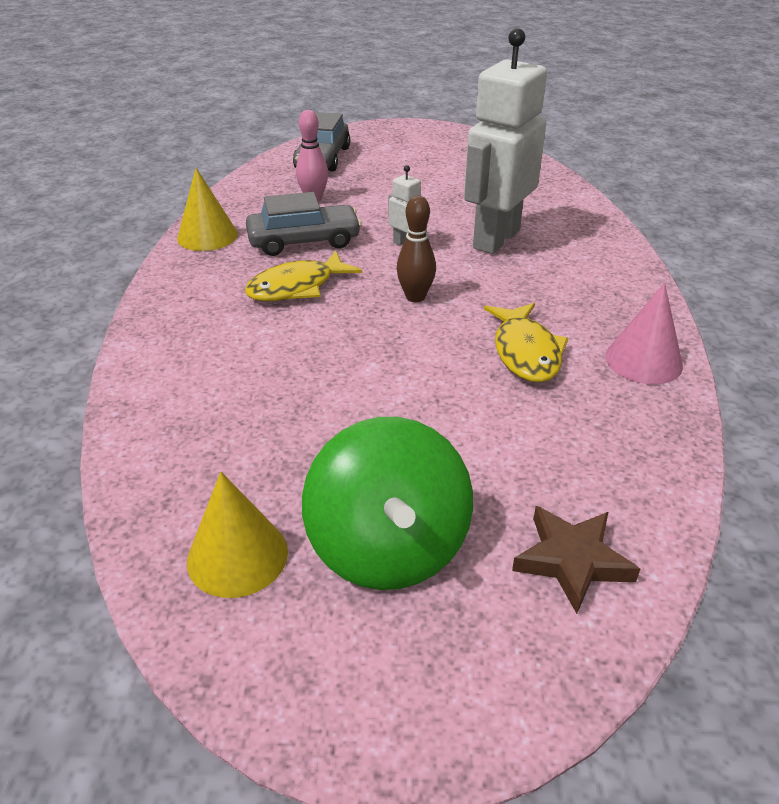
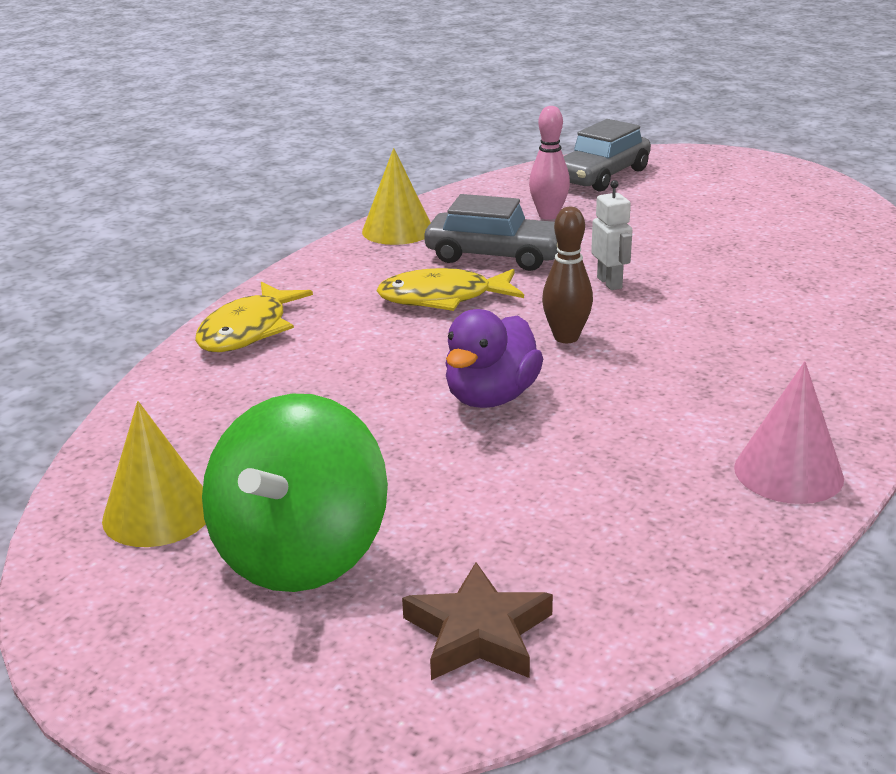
camera: 30 degrees right, 10 degrees down
white robot [464,28,547,254] -> none
yellow fish [484,303,568,382] -> yellow fish moved to [195,282,313,352]
none -> purple duck [445,309,543,408]

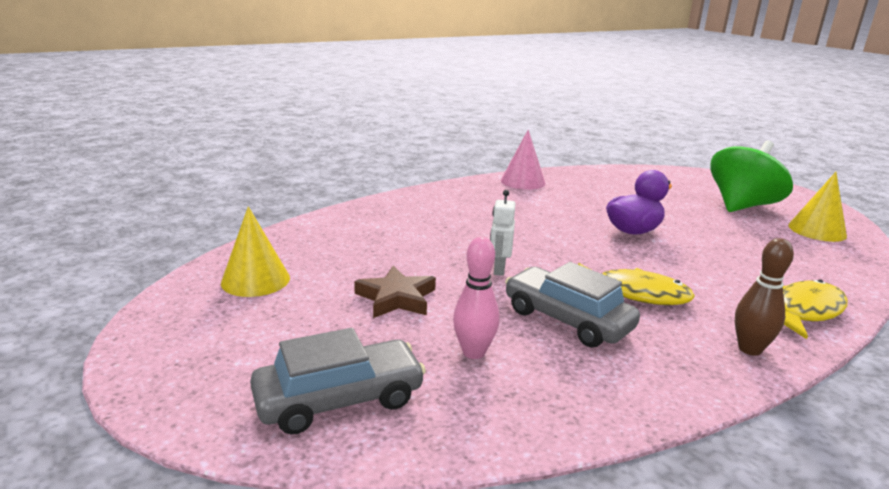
camera: 155 degrees left, 5 degrees down
yellow cone [362,148,431,245] -> yellow cone moved to [221,206,290,297]
brown star [402,562,553,680] -> brown star moved to [354,266,436,318]
brown bowling pin [542,207,593,343] -> brown bowling pin moved to [735,238,794,356]

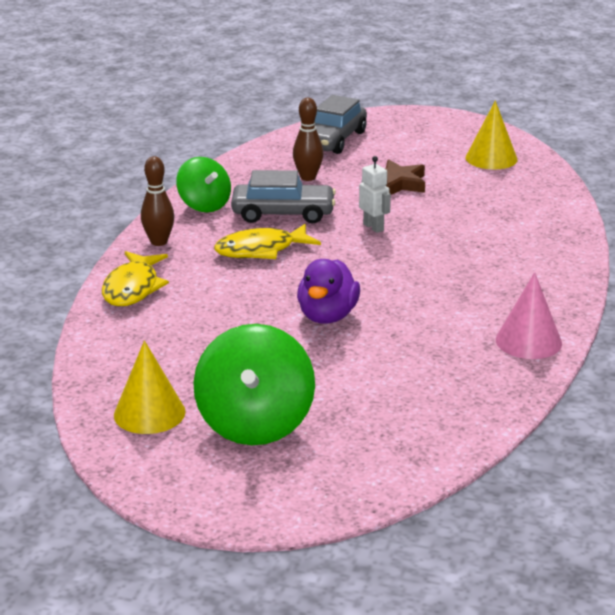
camera: 140 degrees right, 5 degrees up
pink bowling pin [453,237,500,359] -> brown bowling pin [293,98,323,181]
none -> green spinning top [176,157,231,212]

